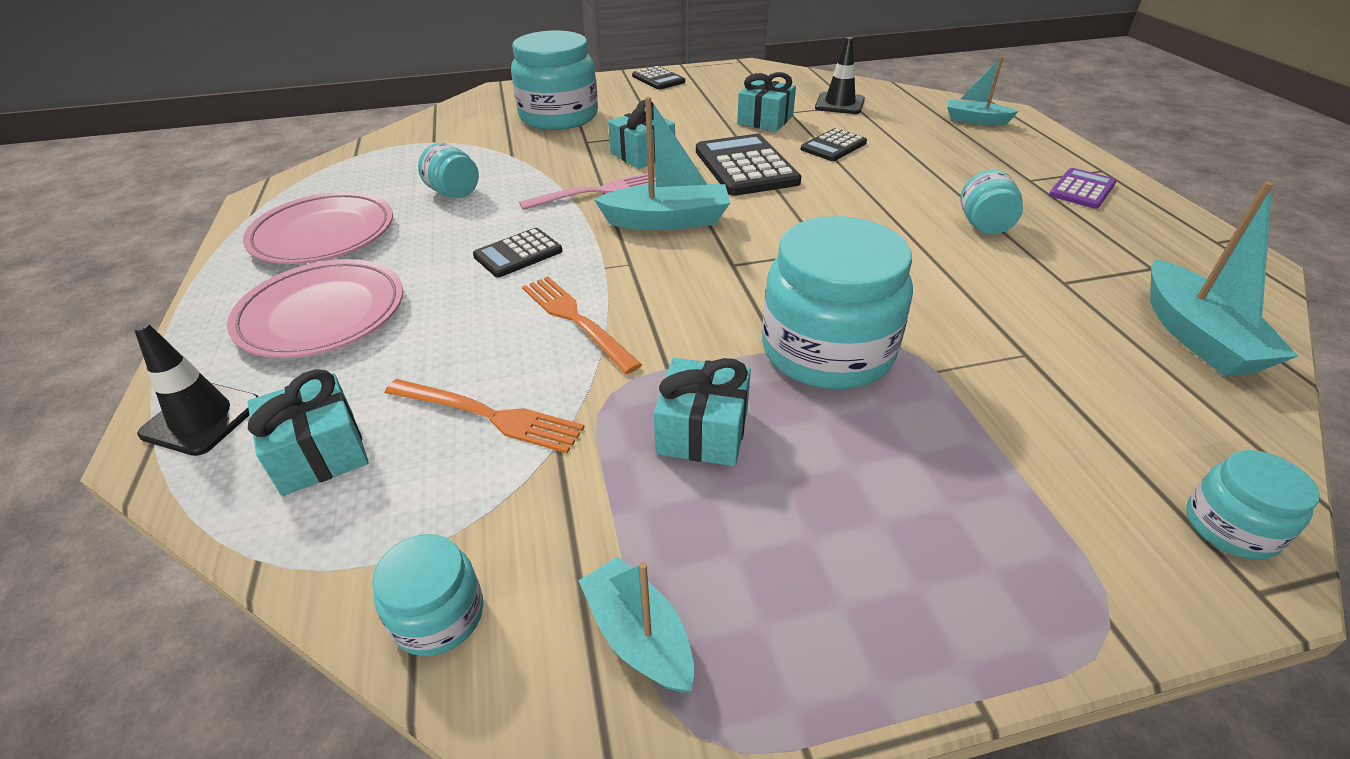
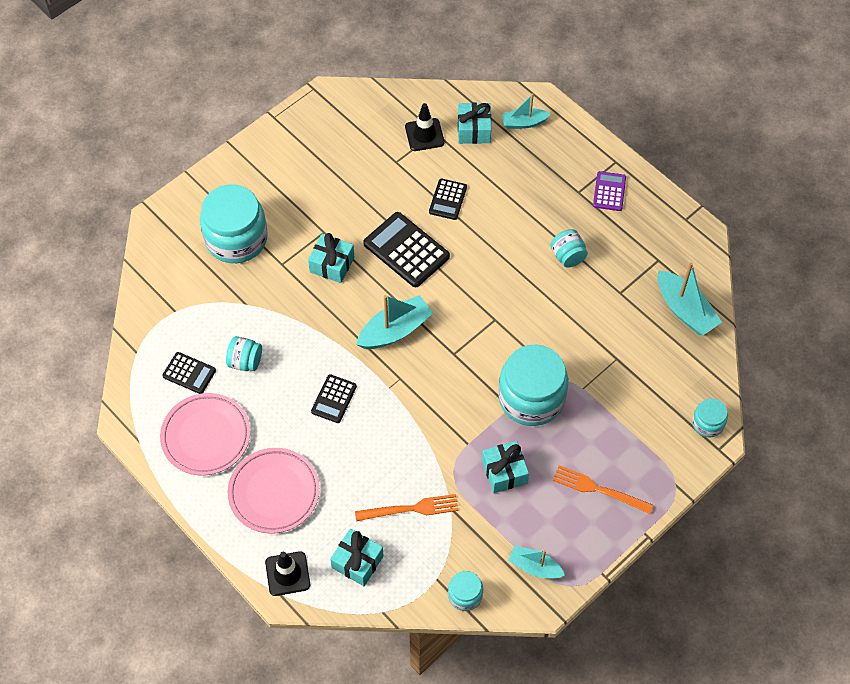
camera: 30 degrees left, 20 degrees up
pink fork [519,173,656,210] -> none
orange fork [522,276,642,374] -> orange fork moved to [553,465,653,514]
black calculator [632,66,685,90] -> black calculator moved to [162,352,216,394]
turquoise gift [737,72,796,131] -> turquoise gift moved to [458,103,491,144]

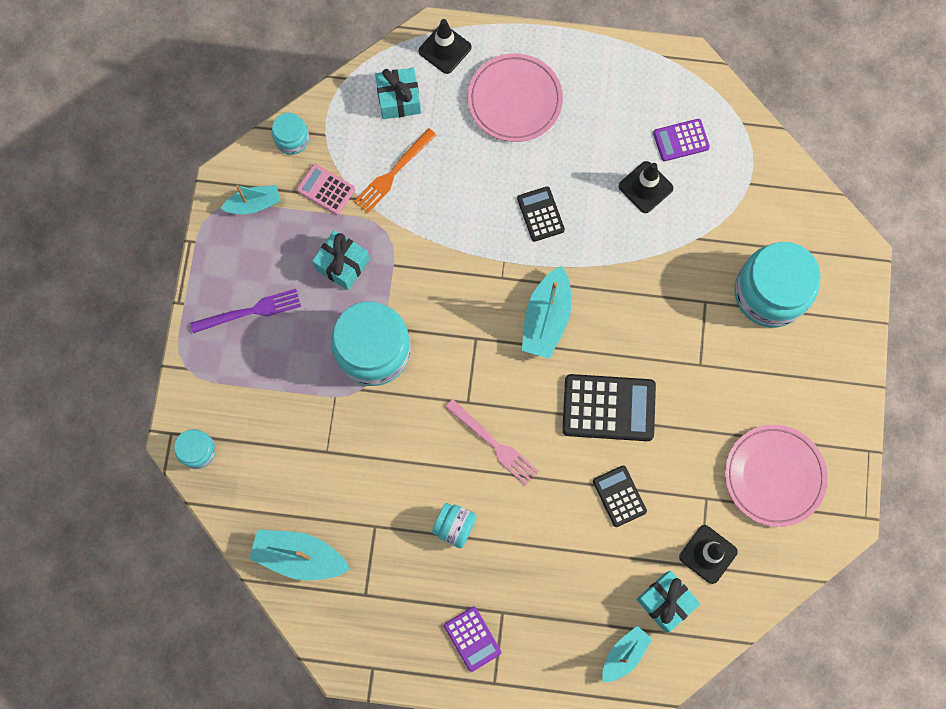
camera: 140 degrees right, 15 degrees up
pink plate [160,393,250,476] -> pink plate moved to [725,425,828,527]
black calculator [162,352,216,394] -> purple calculator [653,119,710,161]
turquoise jar [226,336,262,371] -> black traffic cone [619,161,673,213]
turquoise gift [308,233,354,283] -> none
orange fork [553,465,653,514] -> purple fork [190,289,301,333]
none -> pink calculator [296,164,355,215]
none -> pink fork [445,399,539,485]

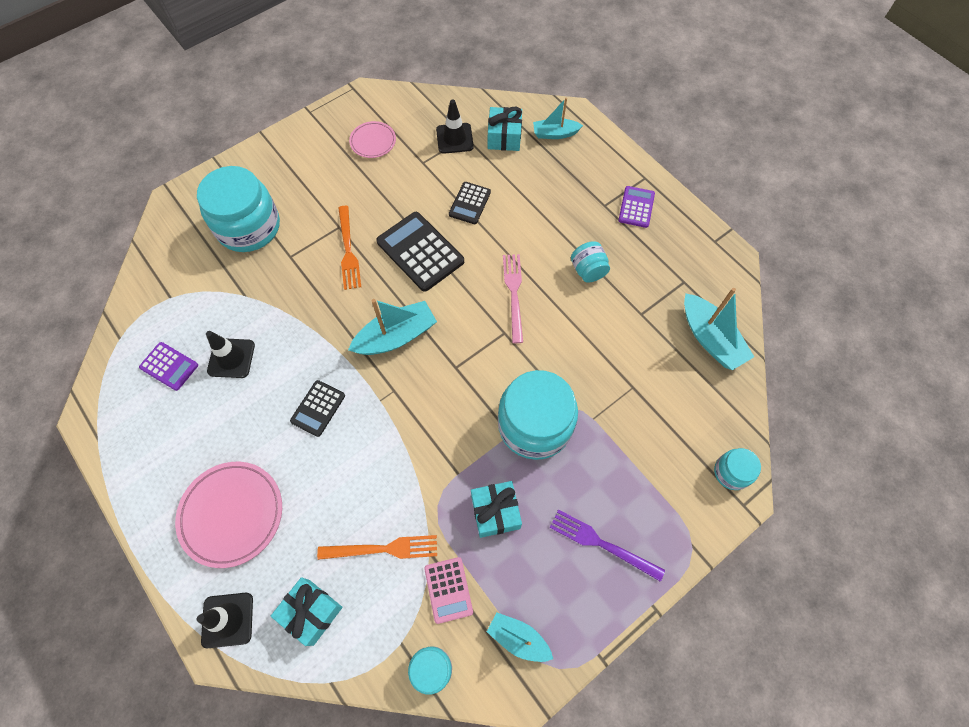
camera: 135 degrees left, 10 degrees down
pink plate [725,425,828,527] -> pink plate [349,121,396,158], size x0.58
none -> orange fork [338,206,361,290]

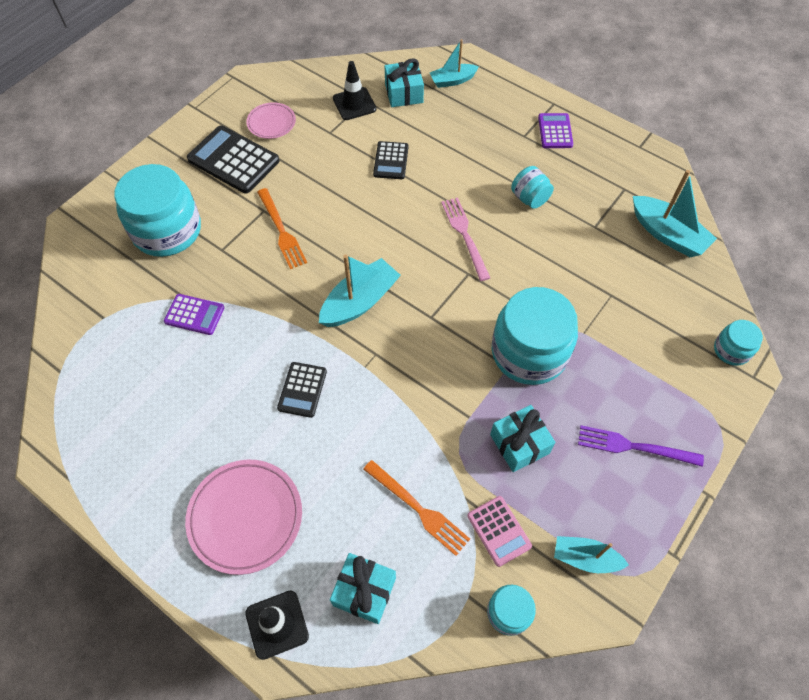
camera: 15 degrees left, 5 degrees down
purple calculator [139,342,198,391] -> purple calculator moved to [164,294,224,335]
black traffic cone [206,331,255,378] -> none
orange fork [317,535,437,560] -> orange fork turned 60 degrees clockwise [363,460,470,556]
black calculator [376,212,464,292] -> black calculator moved to [187,126,280,193]

